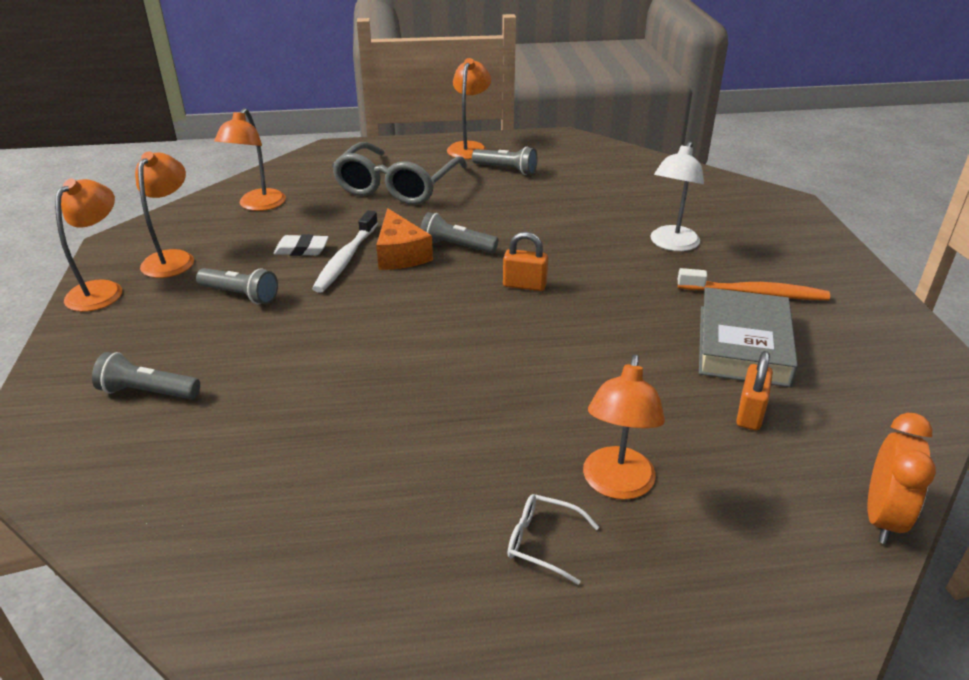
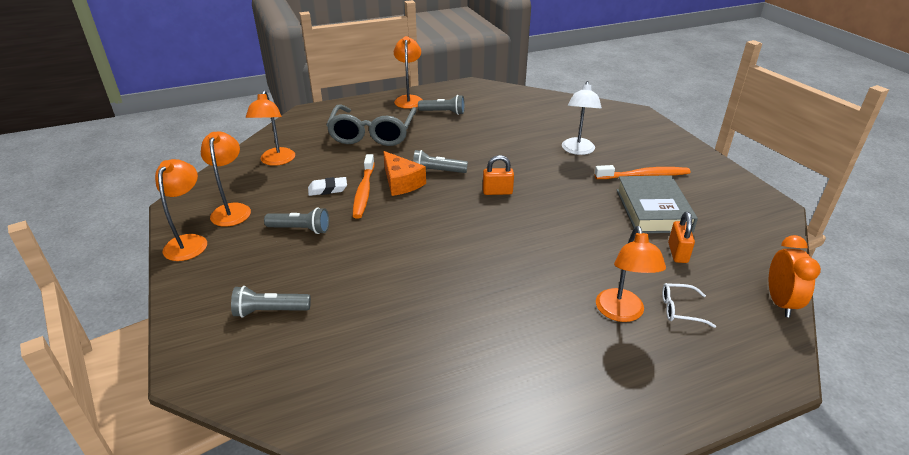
camera: 15 degrees left, 0 degrees up
white toothbrush [312,210,378,293] -> orange toothbrush [353,154,375,219]
white glasses [508,494,599,585] -> white glasses moved to [662,283,716,328]

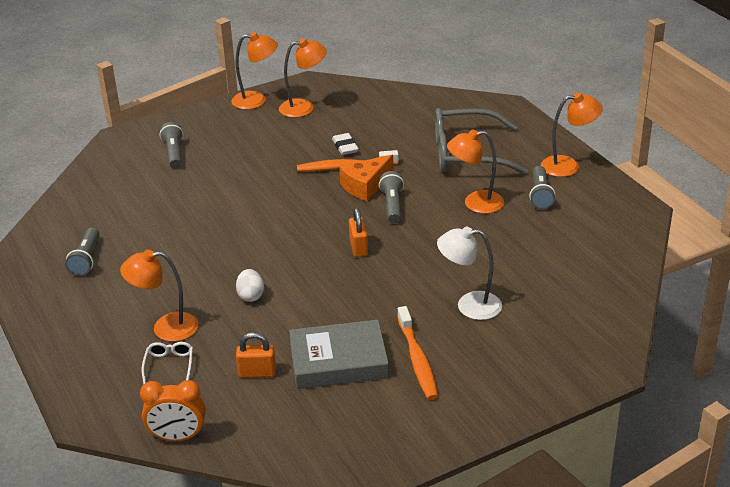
camera: 85 degrees right, 0 degrees up
orange lamp [246,90,295,166] -> orange lamp moved to [447,130,504,214]
grey flashlight [264,207,329,234] -> grey flashlight moved to [65,228,100,276]
none -> white egg [236,269,264,302]

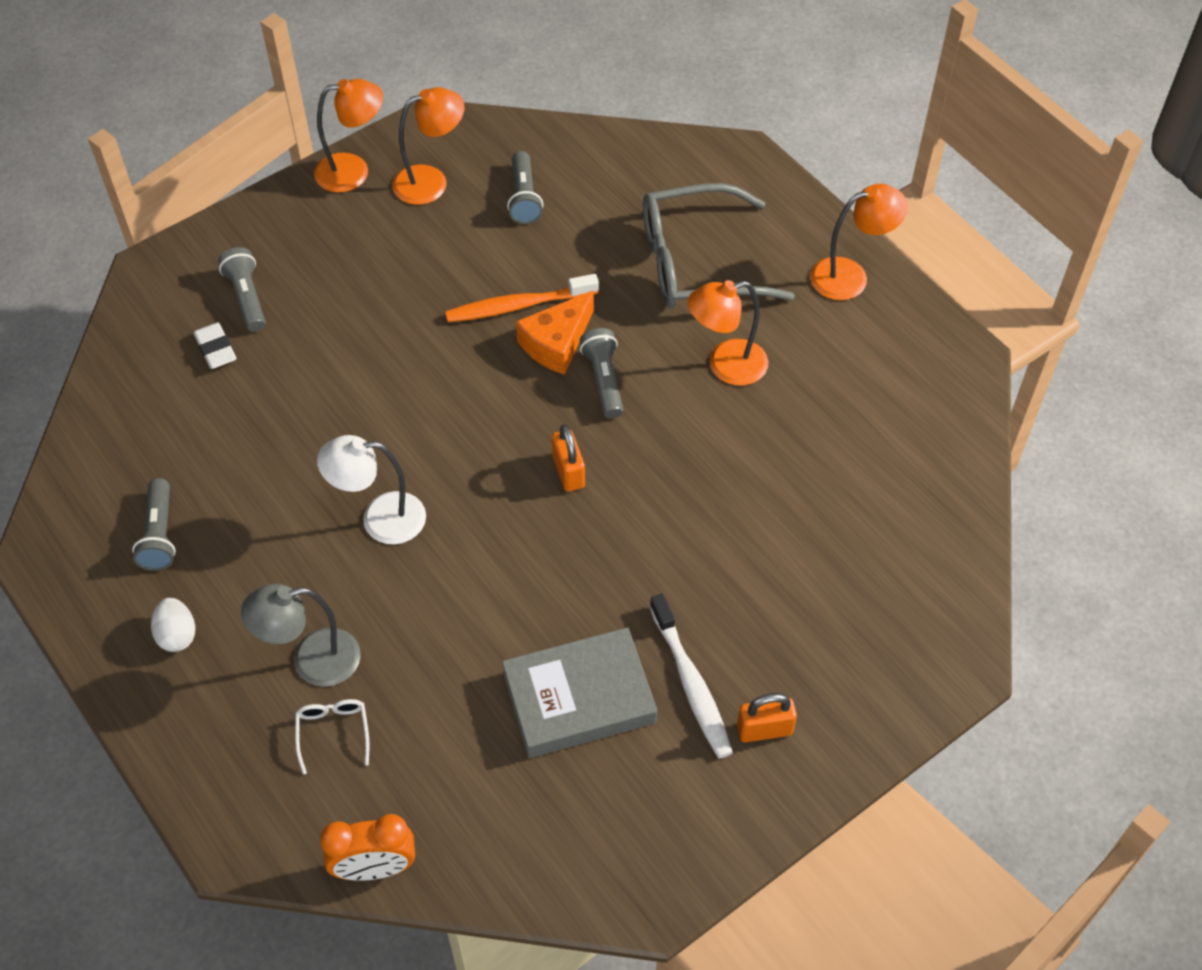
camera: 10 degrees left, 20 degrees up
orange lamp [120,250,199,342] -> grey lamp [241,584,361,687]
white egg [236,269,264,302] -> white egg moved to [151,598,195,652]
orange padlock [236,332,276,378] -> orange padlock moved to [737,693,797,742]
white eraser [332,133,359,155] -> white eraser moved to [193,322,237,369]
orange toothbrush [397,306,438,400] -> white toothbrush [650,594,733,759]
white lamp [437,226,502,320] -> white lamp moved to [317,435,426,545]
grey flashlight [529,166,556,209] -> grey flashlight moved to [507,151,543,224]

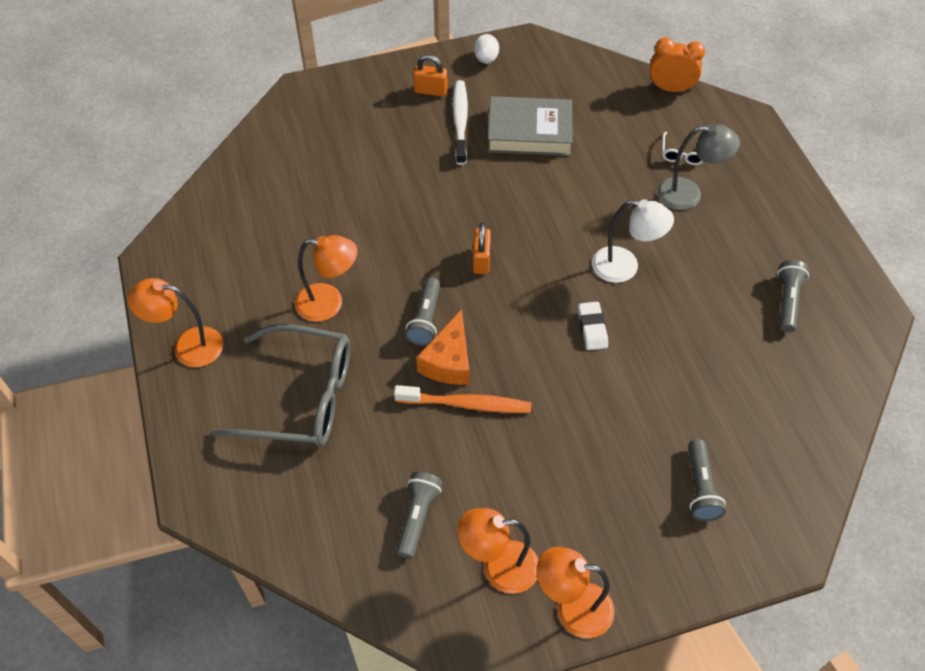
camera: 160 degrees left, 0 degrees up
white egg [151,598,195,652] -> white egg moved to [474,34,499,64]
white eraser [193,322,237,369] -> white eraser moved to [578,302,608,350]
orange cheese [516,290,594,375] -> orange cheese turned 135 degrees clockwise [416,309,469,385]

